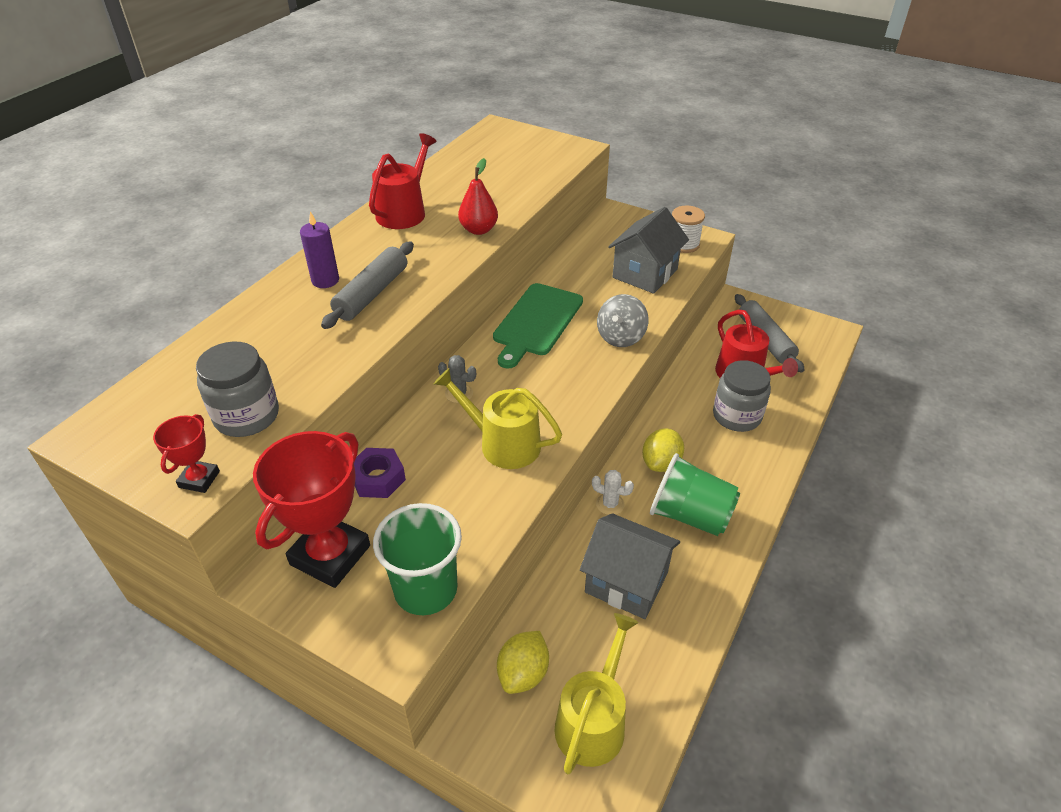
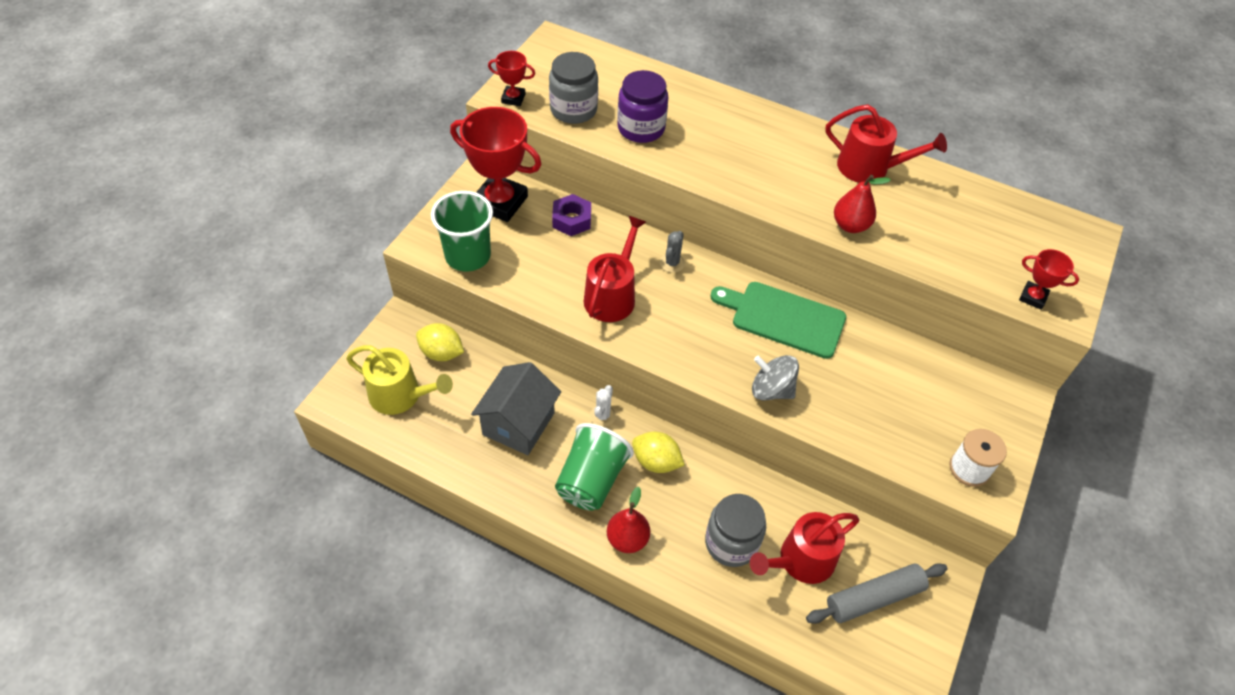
camera: 85 degrees right, 10 degrees up
purple candle [300,211,339,288] -> none
grey rolling pin [321,242,414,329] -> none
yellow watering can [434,368,562,469] -> red watering can [584,216,646,322]
grey house [608,207,689,294] -> none
none -> red pear [607,487,650,553]
none -> purple jar [617,70,669,143]
none -> red trophy [1019,249,1079,310]

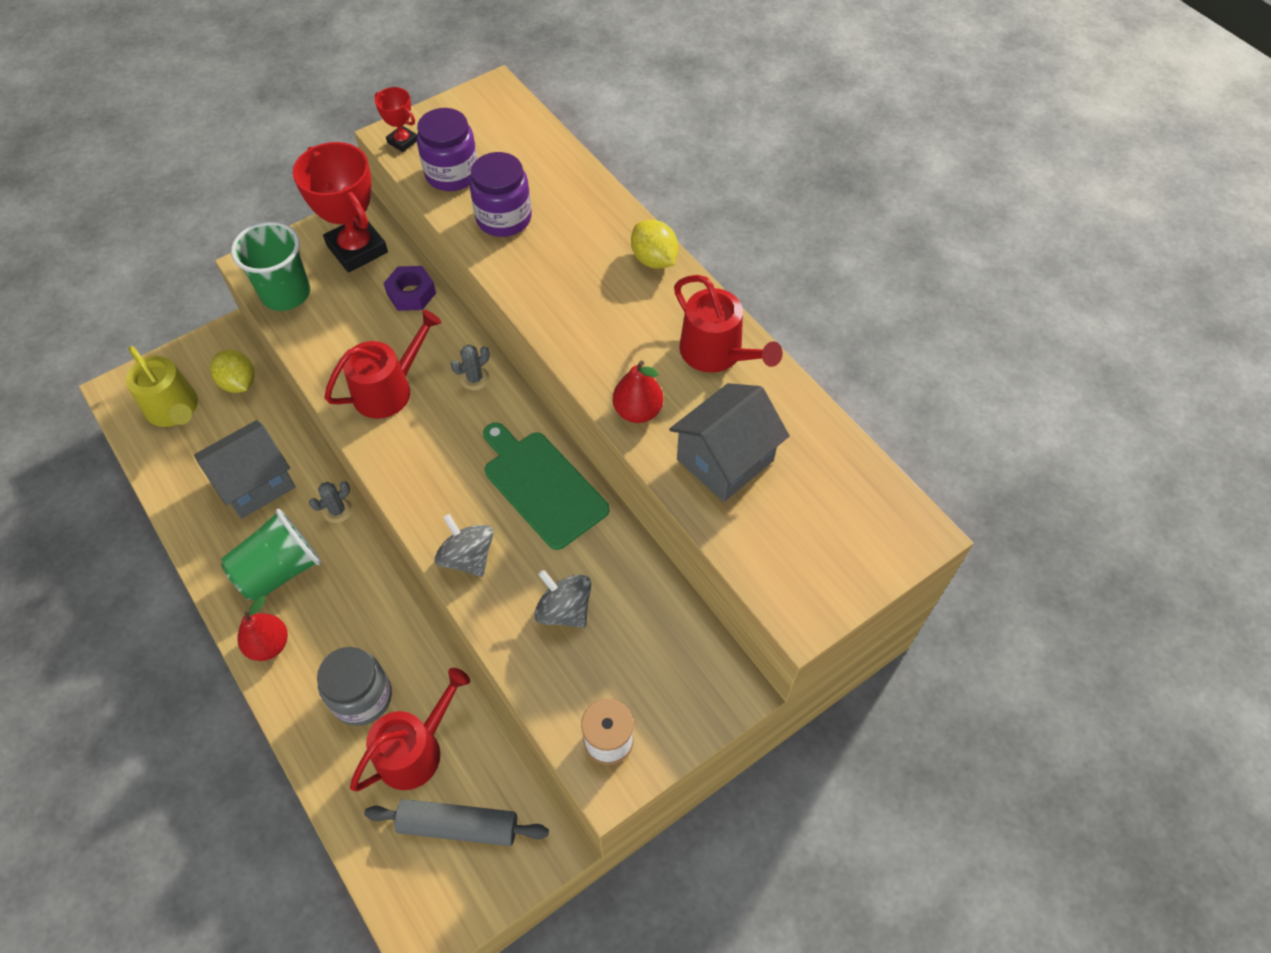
camera: 30 degrees right, 5 degrees up
grey jar [549,52,598,124] -> purple jar [417,108,478,191]
white cactus [590,385,616,427] -> grey cactus [309,481,352,523]
yellow lemon [632,432,685,473] -> yellow lemon moved to [631,220,678,269]
red watering can [750,512,859,584] -> red watering can turned 135 degrees clockwise [350,668,470,792]
red trophy [1019,249,1079,310] -> none
none -> grey spinning top [534,570,591,628]
none -> grey house [669,383,790,502]

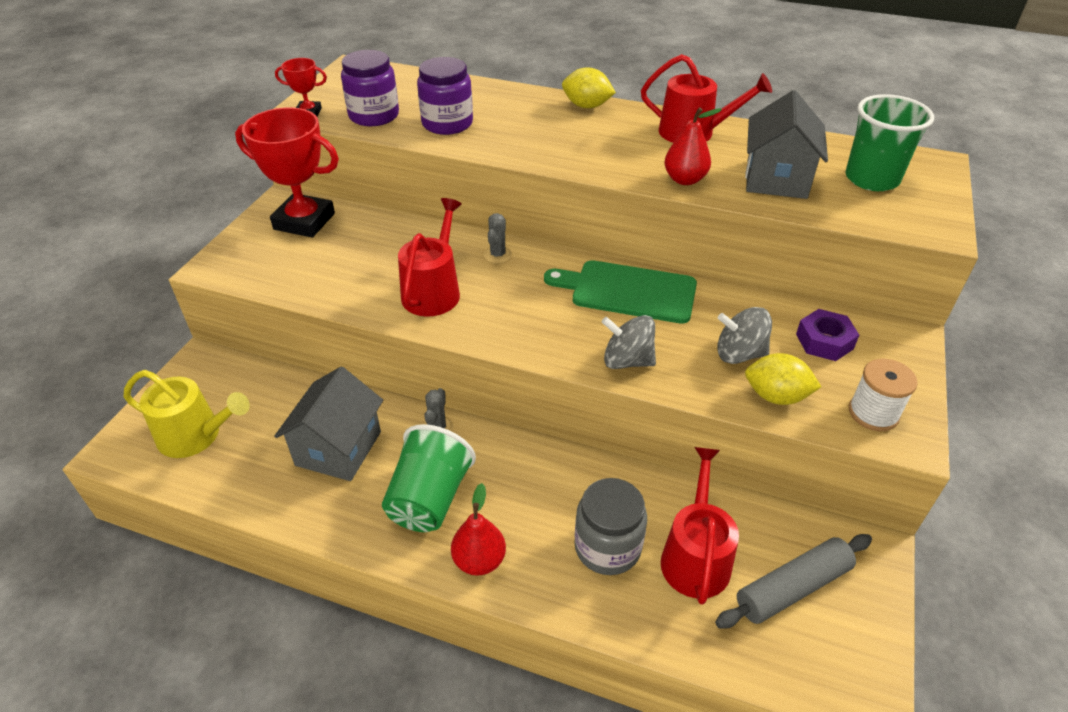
camera: 35 degrees left, 15 degrees down
yellow lemon [210,350,255,393] -> yellow lemon moved to [745,353,821,405]
green cup [231,221,310,311] -> green cup moved to [845,94,934,191]
purple nut [383,266,436,311] -> purple nut moved to [796,309,859,361]

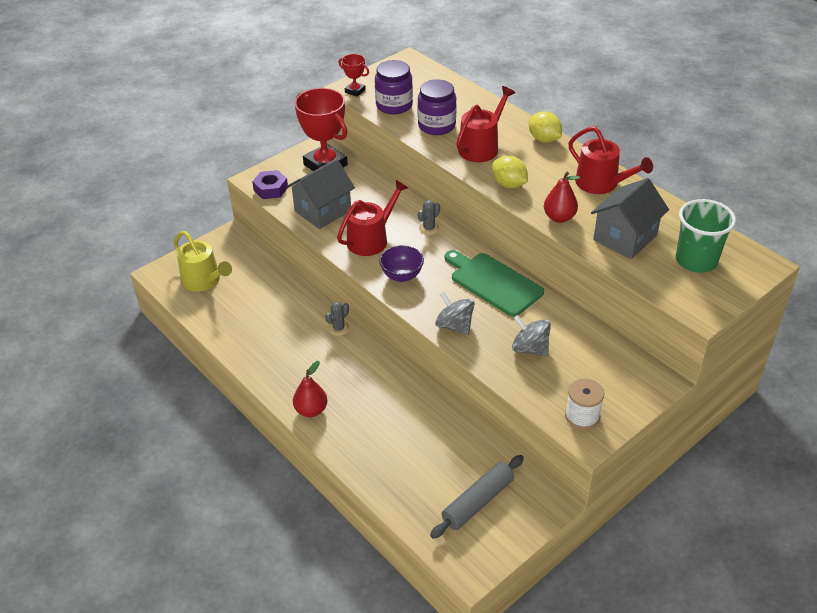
camera: 30 degrees right, 0 degrees up
grey house [274,367,383,481] -> grey house moved to [286,159,355,229]
green cup [382,424,476,532] -> none
grey jar [574,478,647,575] -> none
red watering can [661,447,739,605] -> red watering can moved to [456,86,515,162]
grey rolling pin [715,534,872,629] -> grey rolling pin turned 45 degrees counterclockwise [430,455,524,539]
yellow lemon [745,353,821,405] -> yellow lemon moved to [492,156,528,188]
purple nut [796,309,859,361] -> purple nut moved to [252,170,288,199]
none -> purple bowl [379,245,424,282]

